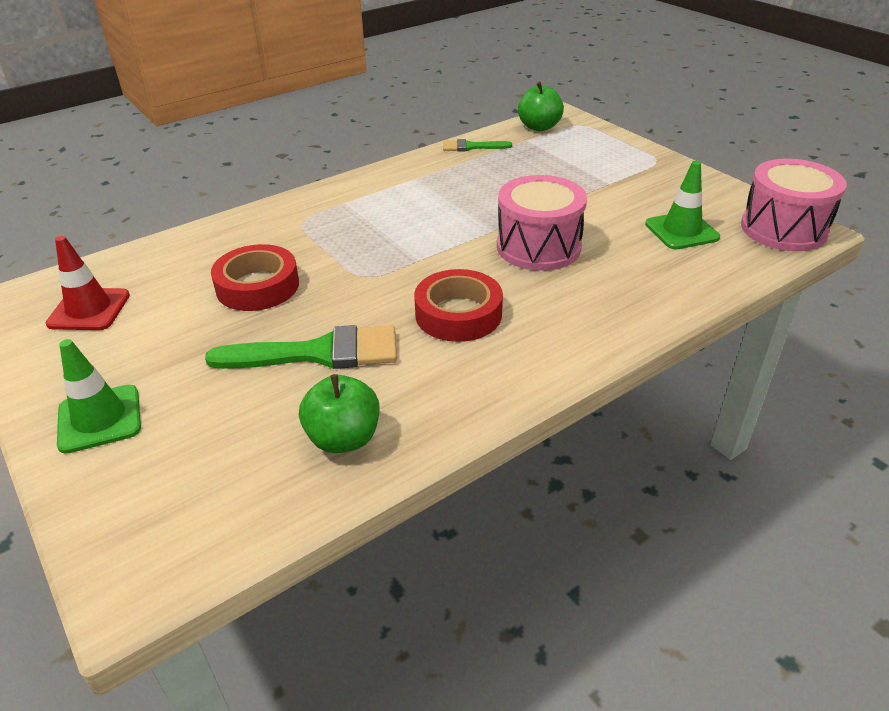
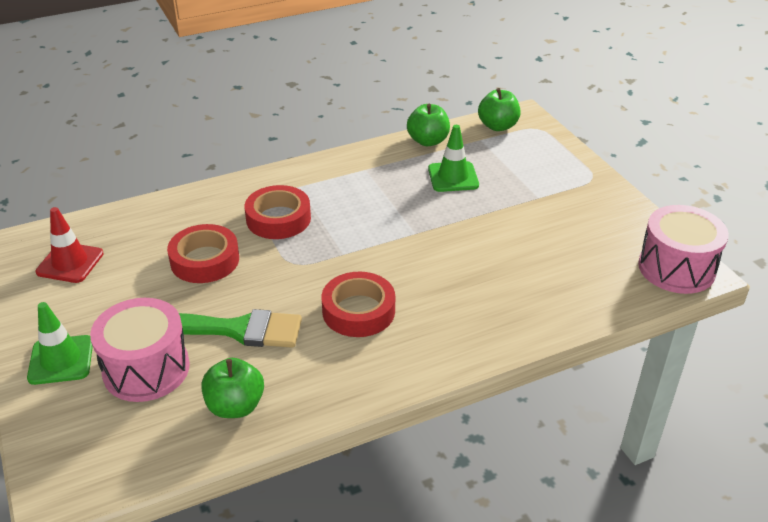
camera: 10 degrees right, 0 degrees up
green brush [443,139,512,152] -> green apple [407,104,450,146]
pink drum [497,175,587,271] -> pink drum moved to [90,298,190,402]
green traffic cone [645,161,720,250] -> green traffic cone moved to [428,125,479,192]
none -> red tape [245,185,311,239]

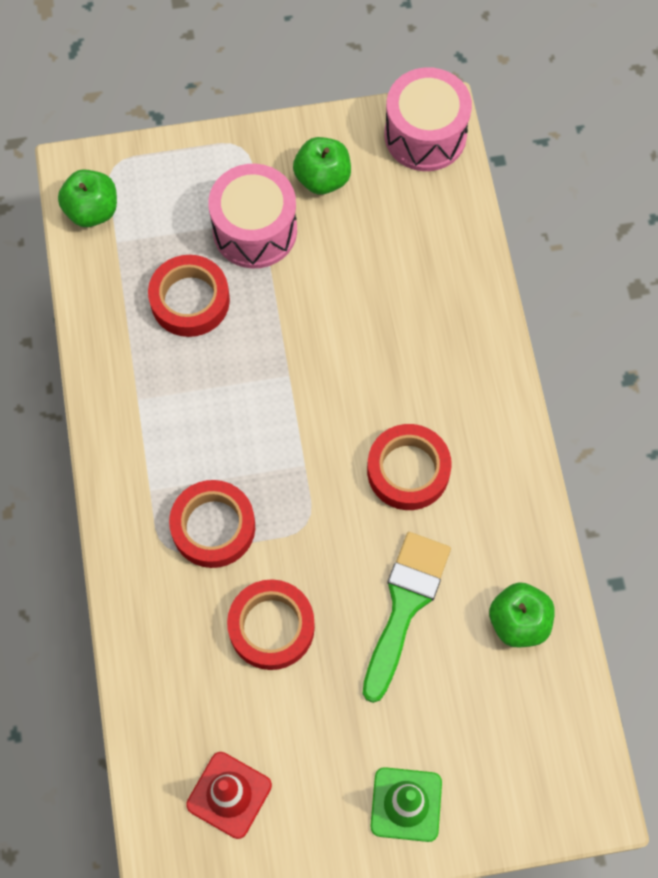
camera: 75 degrees left, 30 degrees up
pink drum [90,298,190,402] -> pink drum moved to [208,164,297,268]
green apple [407,104,450,146] -> green apple moved to [293,137,351,195]
green traffic cone [428,125,479,192] -> red tape [148,255,230,337]

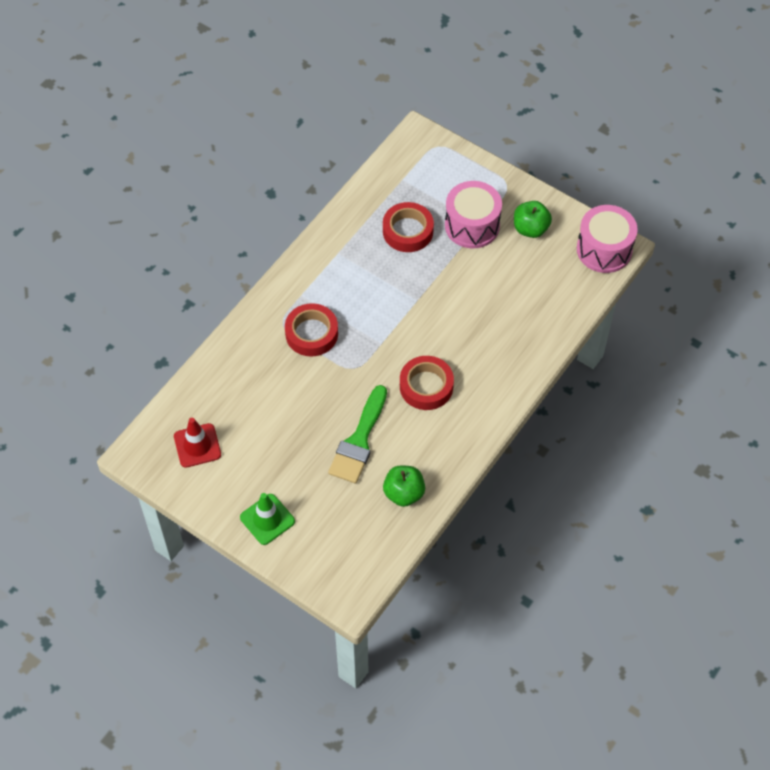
camera: 45 degrees right, 10 degrees down
green apple [58,169,117,227] -> none
red tape [227,579,315,670] -> none
green brush [363,532,451,703] -> green brush turned 135 degrees clockwise [328,385,387,483]

